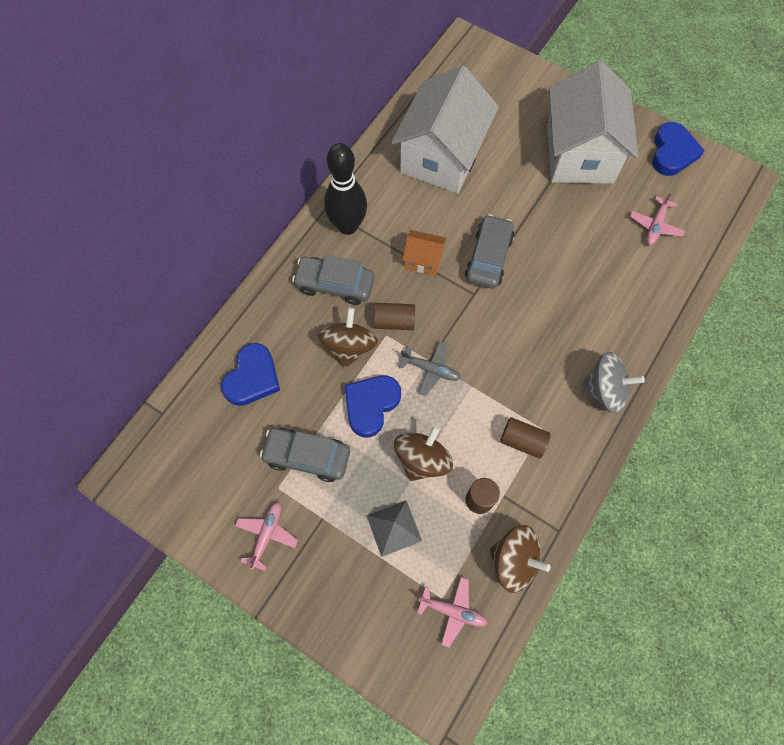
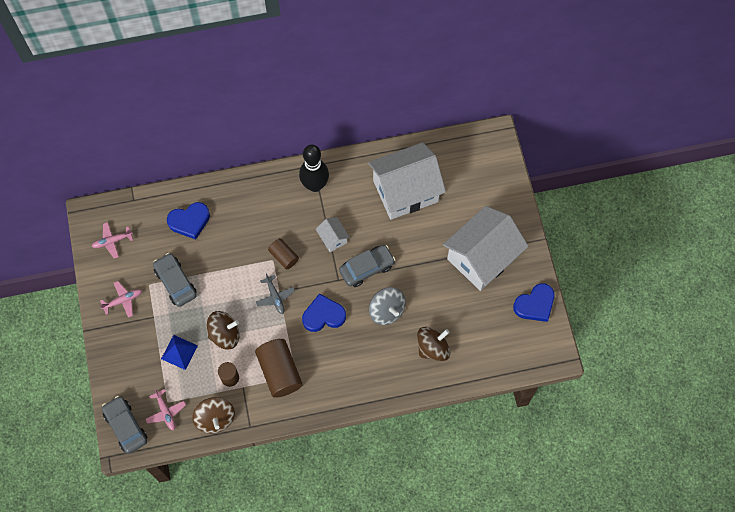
camera: 45 degrees right, 0 degrees up
grey car [292,255,374,305] -> grey car moved to [102,395,147,454]
brown spinning top [318,307,378,368] -> brown spinning top moved to [417,327,450,361]
blue heart [345,376,401,437] -> blue heart moved to [302,293,346,332]
grey pyramid [366,500,422,557] -> blue pyramid [161,335,198,370]
orange house [402,230,446,275] -> white house [316,217,350,252]
brown cylinder [500,417,551,458] -> brown cylinder [255,339,303,398], size x1.76
grey spinning top [581,352,645,413] -> grey spinning top moved to [369,287,406,325]
pink plane [630,192,685,245] -> pink plane moved to [91,222,133,259]

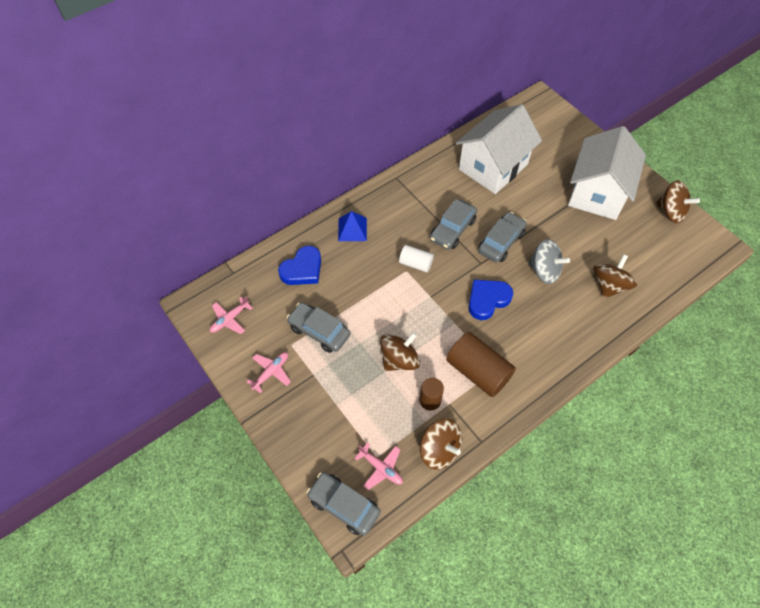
camera: 25 degrees left, 10 degrees down
blue pyramid [161,335,198,370] -> blue pyramid moved to [338,211,367,241]
grey plane [256,273,295,314] -> none
brown cylinder [268,238,299,269] -> white cylinder [399,245,434,272]
black bowling pin [299,145,329,192] -> none
white house [316,217,350,252] -> grey car [430,199,477,249]
blue heart [513,283,555,322] -> brown spinning top [656,180,700,223]

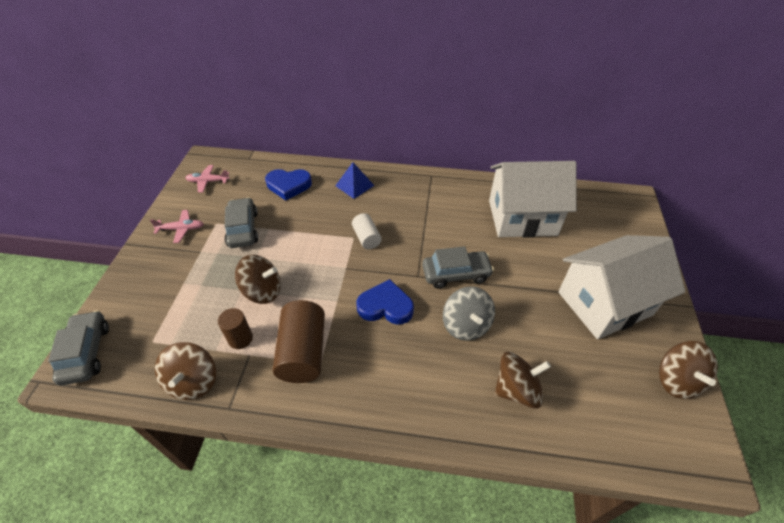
camera: 45 degrees right, 10 degrees down
pink plane [354,443,403,490] -> none
grey car [430,199,477,249] -> none

